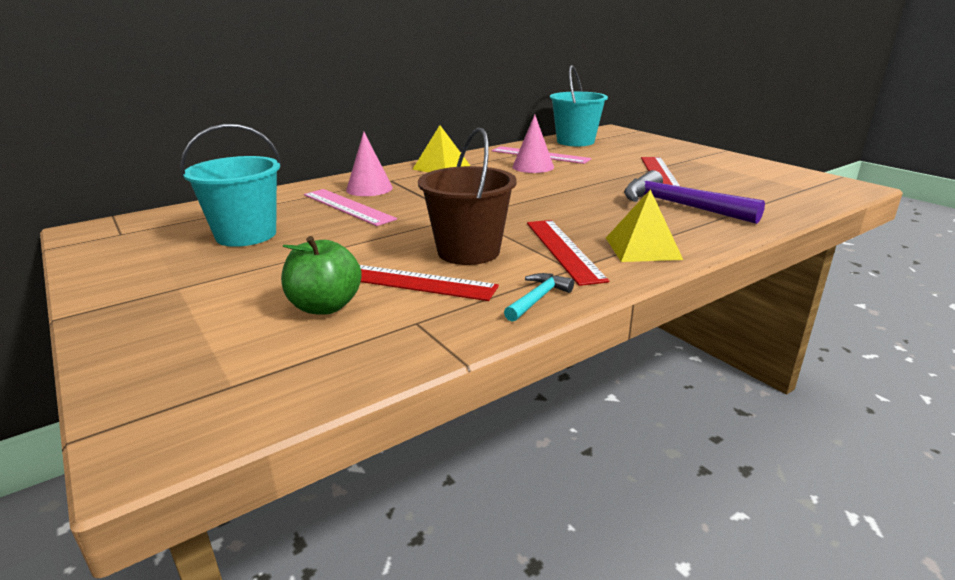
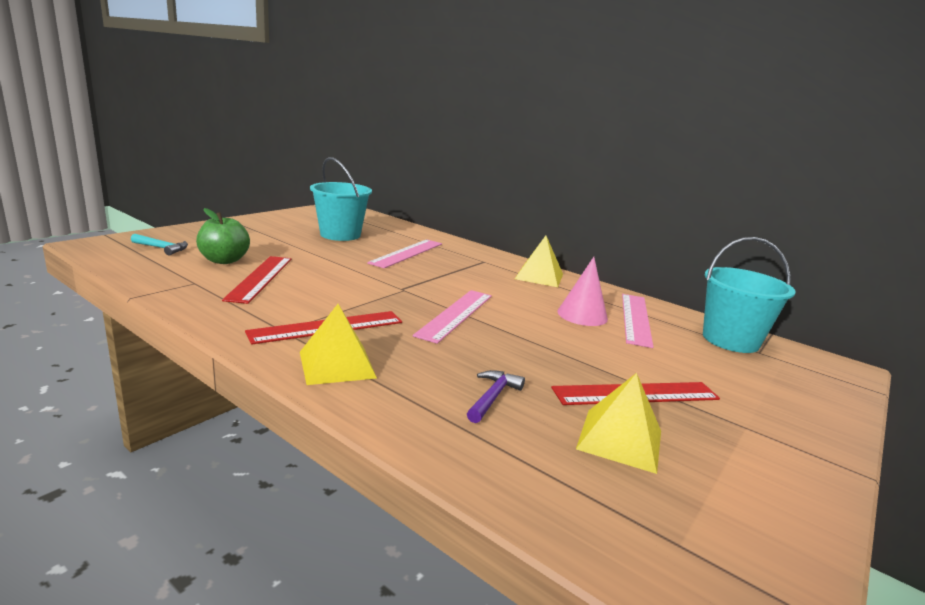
camera: 70 degrees right, 5 degrees down
pink cone [346,132,393,196] -> none
brown bucket [418,127,517,265] -> none
turquoise hammer [504,273,574,322] -> turquoise hammer moved to [131,234,188,255]
purple hammer [624,170,765,224] -> purple hammer [467,370,525,423], size x0.49
none -> pink ruler [413,290,492,344]
none -> yellow pyramid [576,373,661,474]

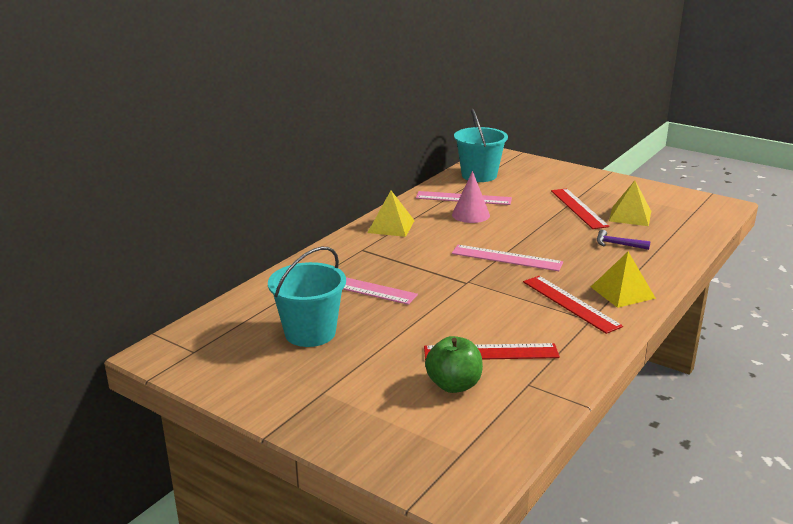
camera: 90 degrees left, 5 degrees up
turquoise hammer [131,234,188,255] -> none

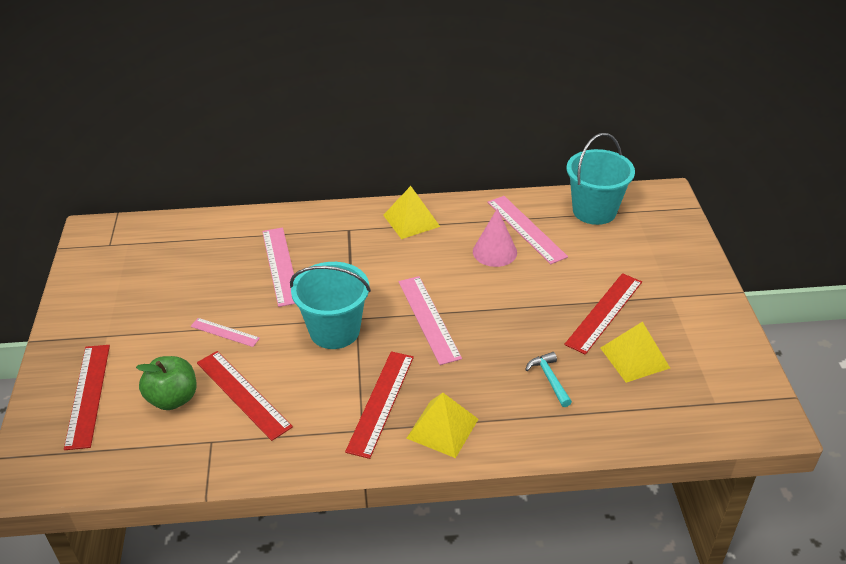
camera: 50 degrees right, 15 degrees up
turquoise bucket [268,247,346,347] -> turquoise bucket moved to [290,262,371,349]
purple hammer [597,230,650,250] -> turquoise hammer [525,352,572,407]
none -> red ruler [64,345,110,450]
none -> pink ruler [190,318,260,347]

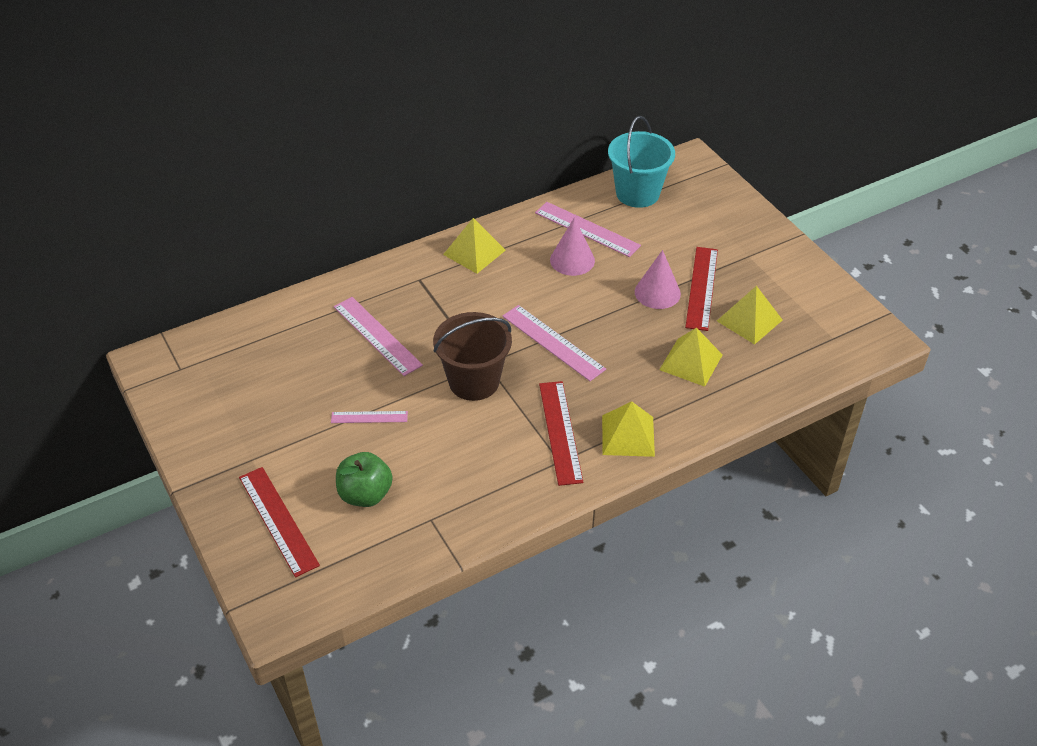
camera: 25 degrees left, 5 degrees up
red ruler [197,351,293,441] -> none
turquoise bucket [290,262,371,349] -> brown bucket [433,312,512,401]
turquoise hammer [525,352,572,407] -> yellow pyramid [659,328,723,387]
none -> pink cone [635,250,681,309]

